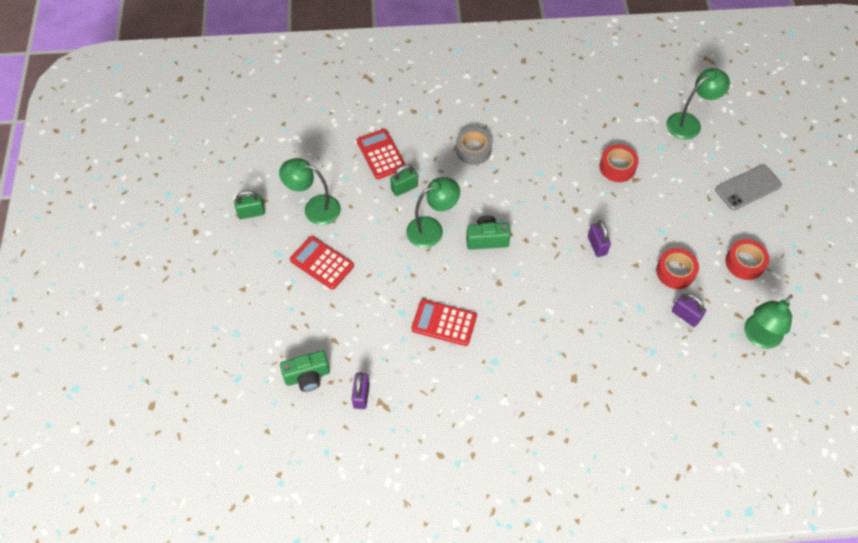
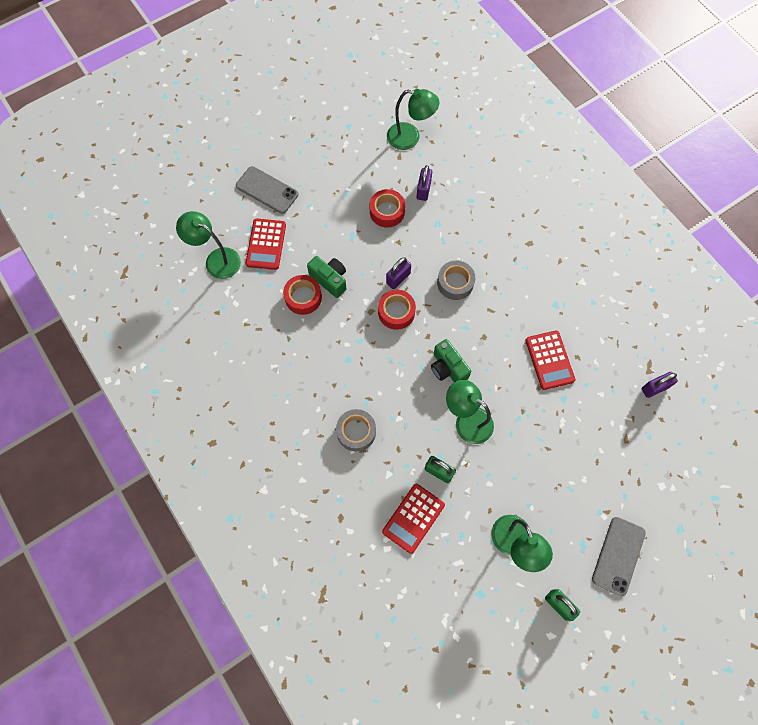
camera: 120 degrees left, 10 degrees up
green camera [280,350,330,392] -> green camera moved to [307,256,346,298]
red calculator [290,236,354,290] -> red calculator moved to [246,219,286,270]
red tape [726,239,769,280] -> red tape moved to [378,290,416,330]
none -> grey tape [437,260,476,300]
none -> grey phone [592,517,646,596]

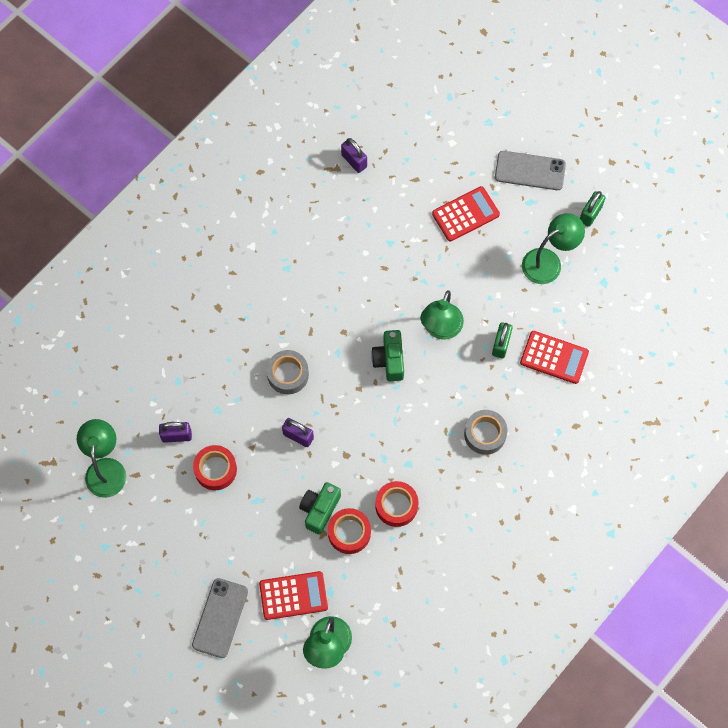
camera: 105 degrees left, 0 degrees up
red tape [378,290,416,330] -> red tape moved to [375,481,418,527]
green camera [431,339,471,382] -> green camera turned 135 degrees clockwise [371,330,404,381]
red calculator [525,330,576,390] -> red calculator moved to [432,186,500,241]

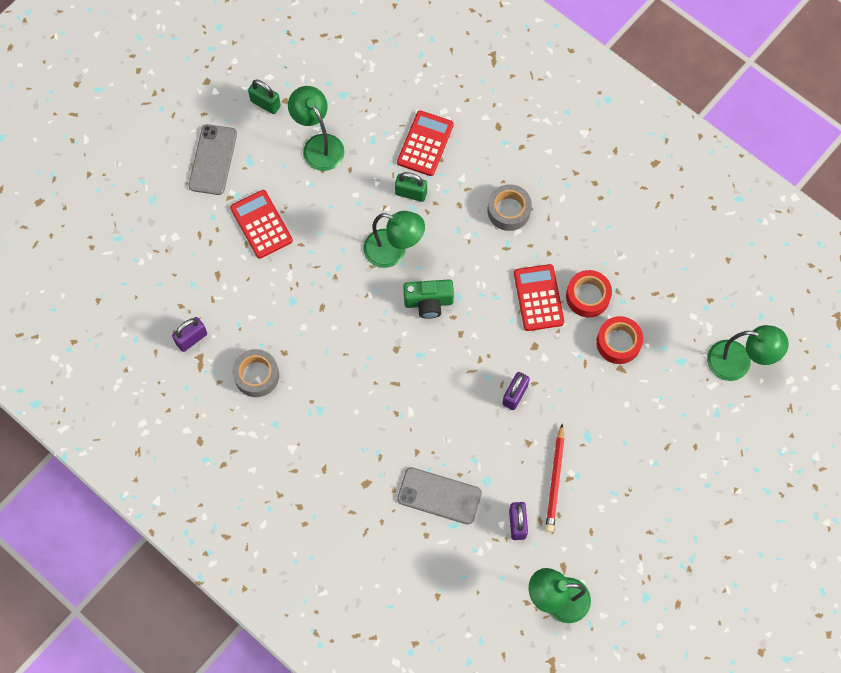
camera: 90 degrees left, 0 degrees up
grey phone [192,578,248,658] -> grey phone moved to [397,467,482,525]
red tape [193,445,237,490] -> red pencil [545,423,565,532]
red calculator [259,571,328,620] -> red calculator moved to [514,264,564,331]
grey tape [266,350,309,394] -> grey tape moved to [232,349,279,397]
green camera [299,482,341,535] -> none

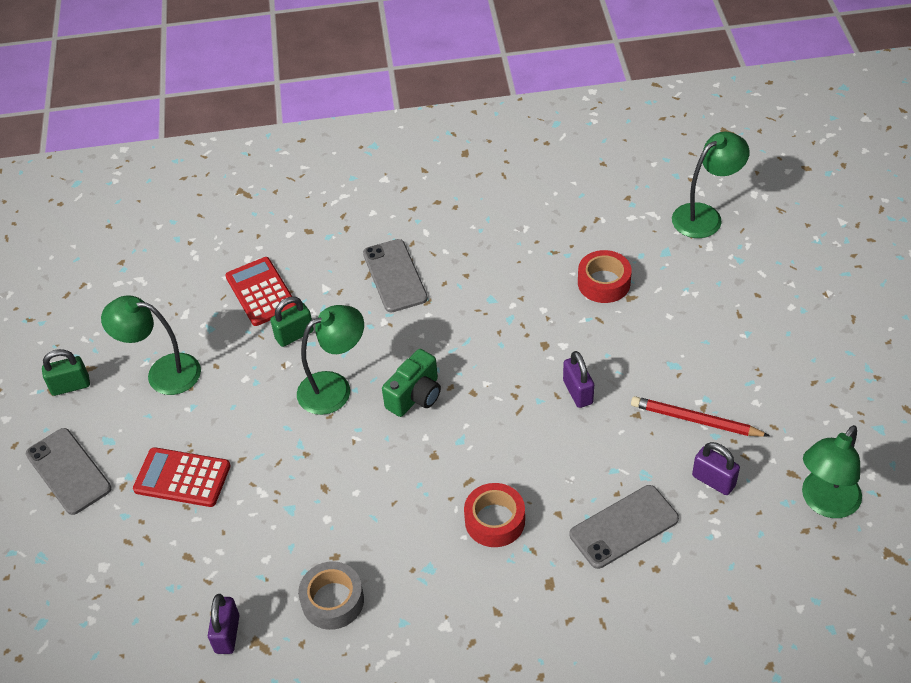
camera: 45 degrees left, 20 degrees down
grey tape [488,184,532,231] -> grey phone [363,239,428,312]
red calculator [514,264,564,331] -> none
red pencil [545,423,565,532] -> red pencil turned 150 degrees clockwise [631,396,770,437]
red tape [566,270,612,317] -> red tape moved to [464,483,525,547]

